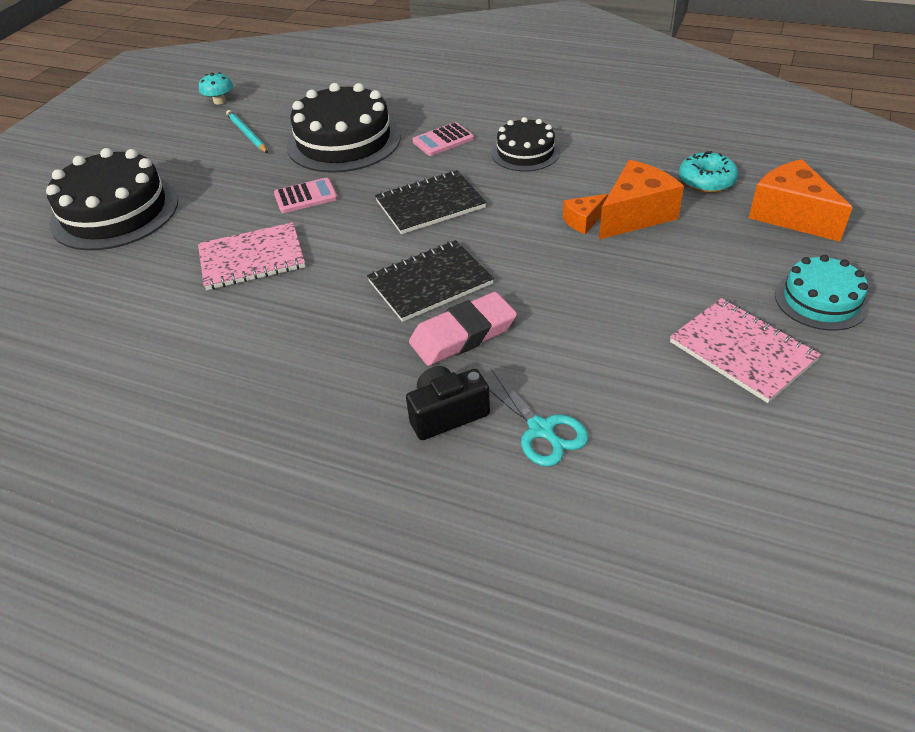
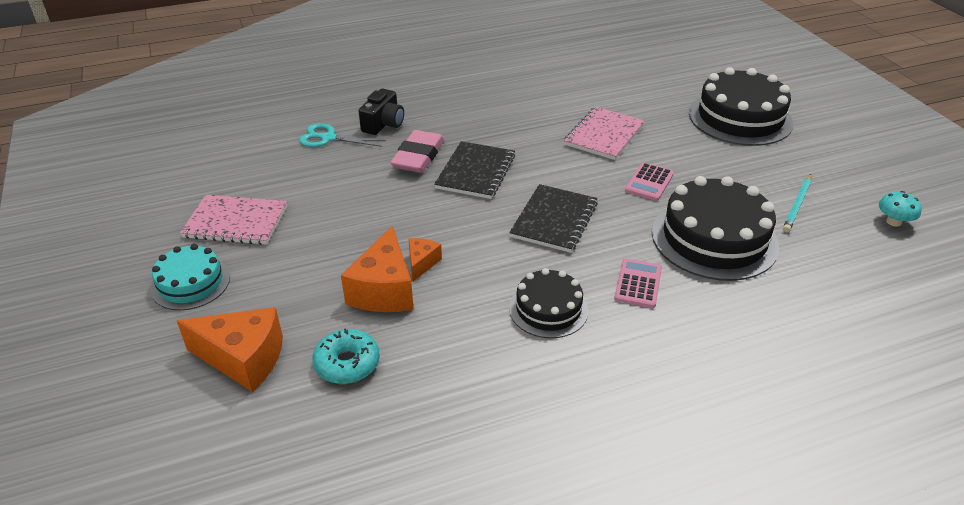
camera: 135 degrees right, 5 degrees down
turquoise pencil [226,110,268,153] -> turquoise pencil turned 105 degrees clockwise [783,174,812,232]

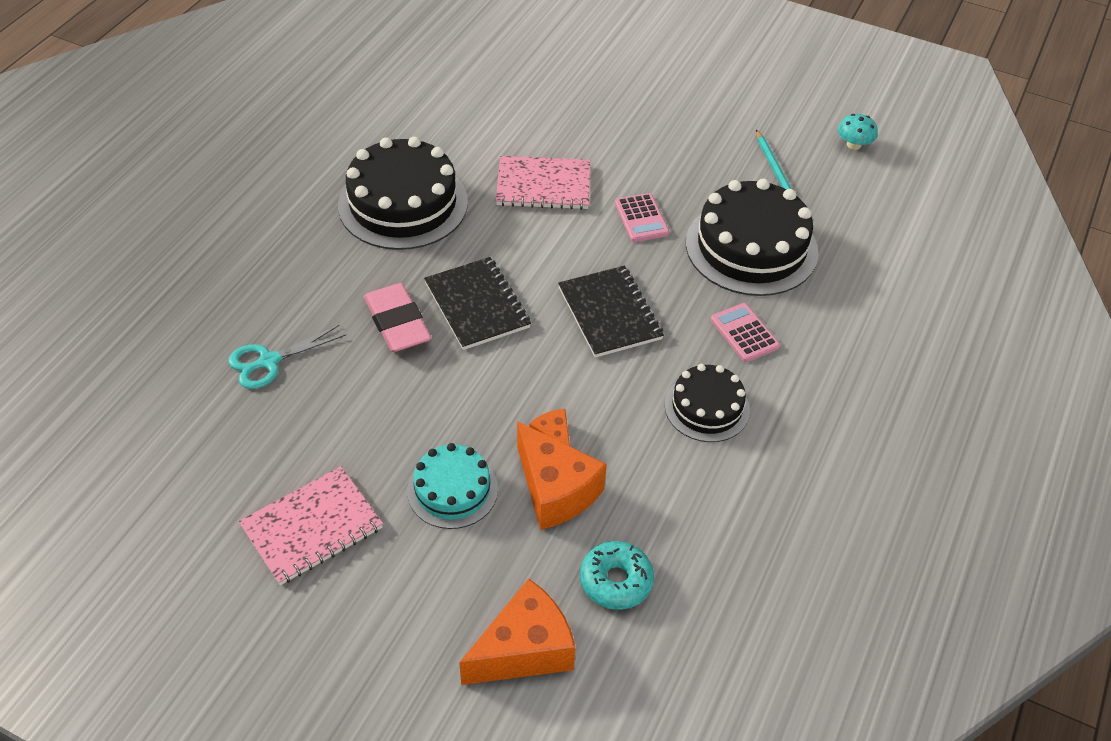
camera: 45 degrees left, 10 degrees up
turquoise cake [151,244,230,310] -> turquoise cake moved to [407,443,498,529]
black camera [359,89,404,135] -> none
pink notebook [564,107,645,160] -> pink notebook turned 75 degrees counterclockwise [496,156,590,210]
black cake [689,67,793,146] -> black cake moved to [338,137,468,250]

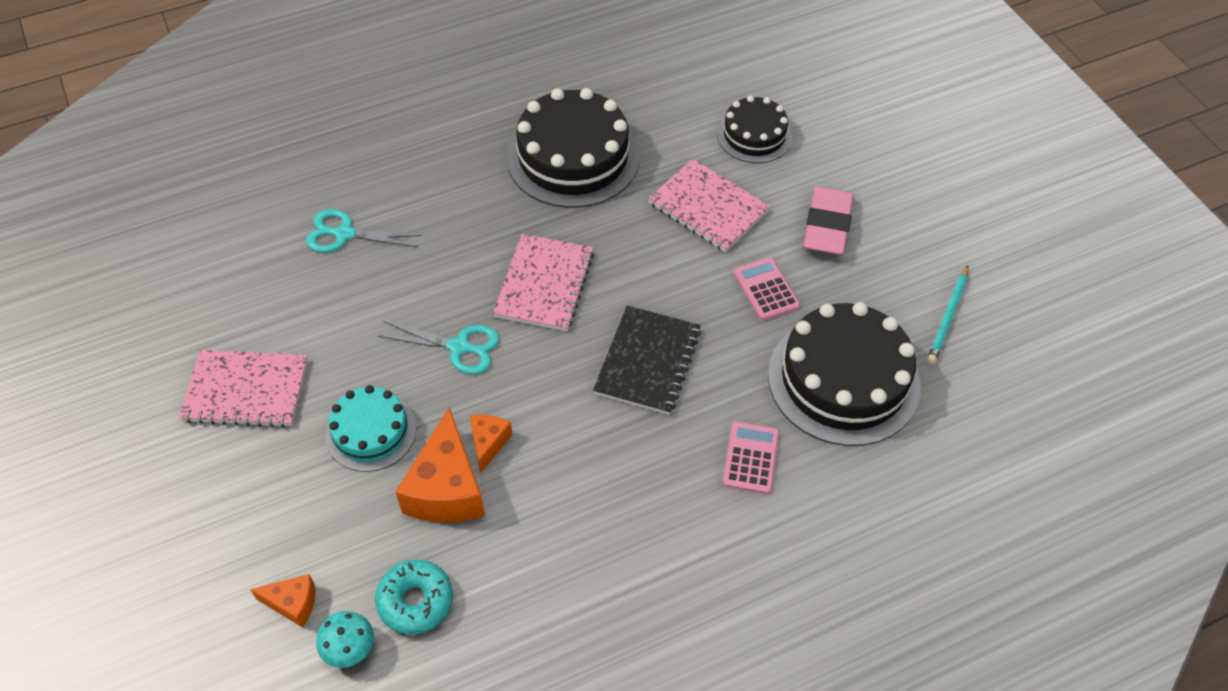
camera: 40 degrees right, 5 degrees up
pink eraser [364,283,431,352] -> pink eraser moved to [804,187,854,255]
black notebook [424,257,531,350] -> pink notebook [493,234,594,331]
orange cheese [459,578,576,685] -> orange cheese [250,574,315,628], size x0.53
pink calculator [615,193,669,242] -> pink calculator turned 135 degrees clockwise [734,258,800,321]
black cake [665,364,750,442] -> black cake moved to [717,96,792,163]
turquoise mushroom [838,114,877,150] -> turquoise mushroom moved to [316,611,374,668]
none -> turquoise scissors [378,321,500,374]

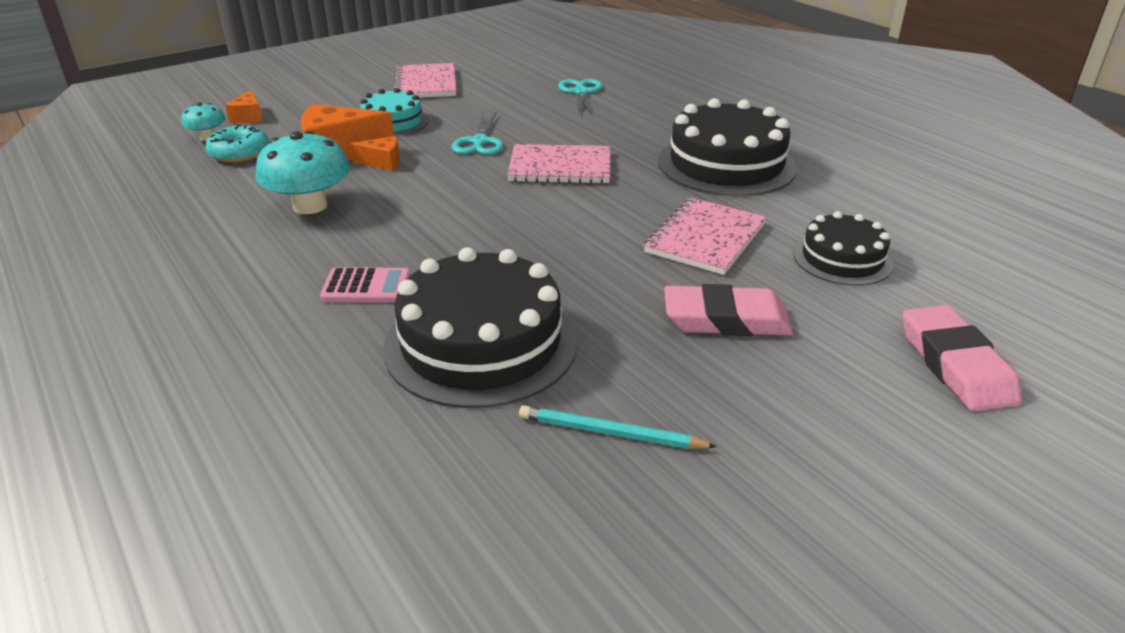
camera: 80 degrees right, 20 degrees down
black notebook [593,305,701,415] -> none
pink calculator [734,258,800,321] -> none
none -> turquoise mushroom [256,131,350,214]
none -> pink eraser [903,305,1022,411]

